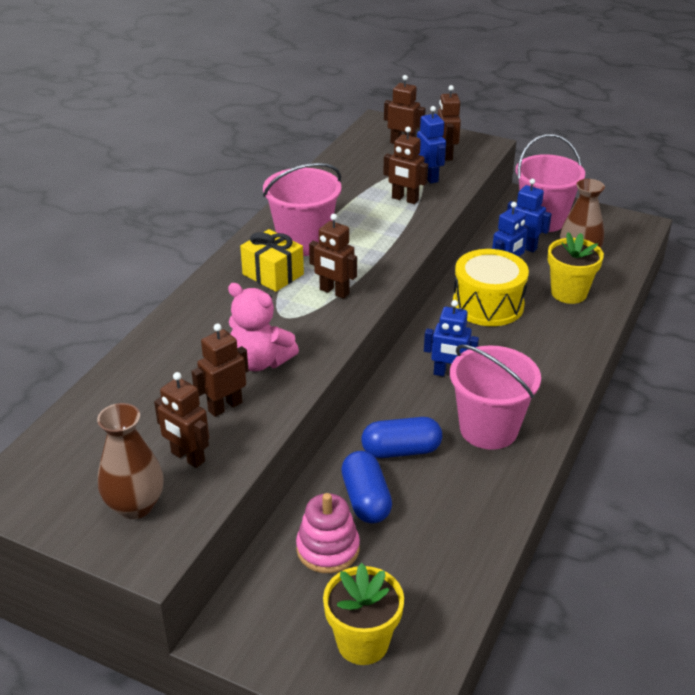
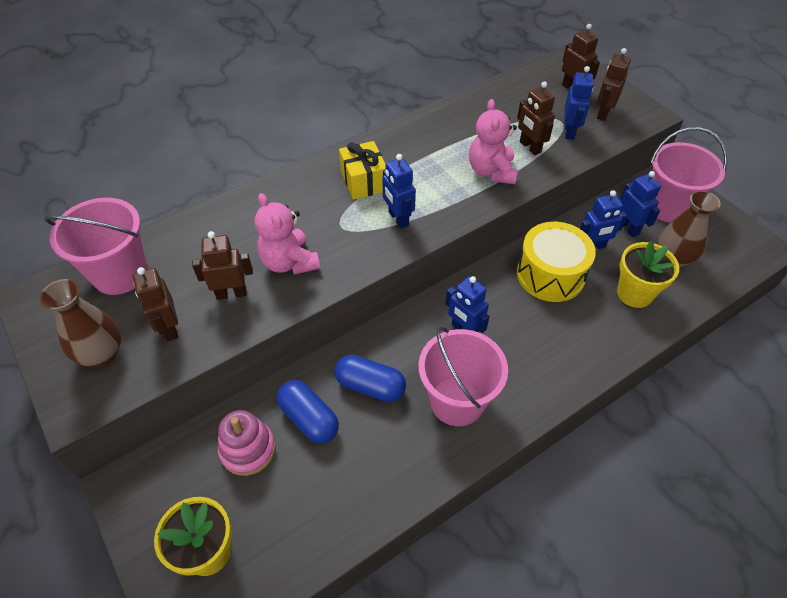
camera: 30 degrees right, 15 degrees up
pink bucket [263,163,341,256] -> pink bucket moved to [45,198,147,295]
brown robot [309,214,357,299] -> blue robot [382,154,416,229]
blue capsule [341,451,392,523] -> blue capsule turned 60 degrees counterclockwise [277,380,339,444]
none -> pink teddy bear [469,99,518,184]

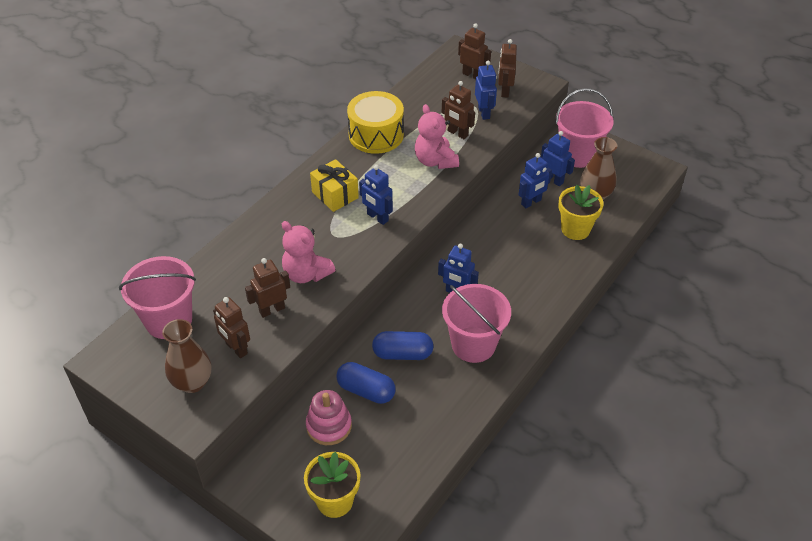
camera: 20 degrees left, 5 degrees down
yellow drum [517,222,596,302] -> yellow drum moved to [347,91,404,154]

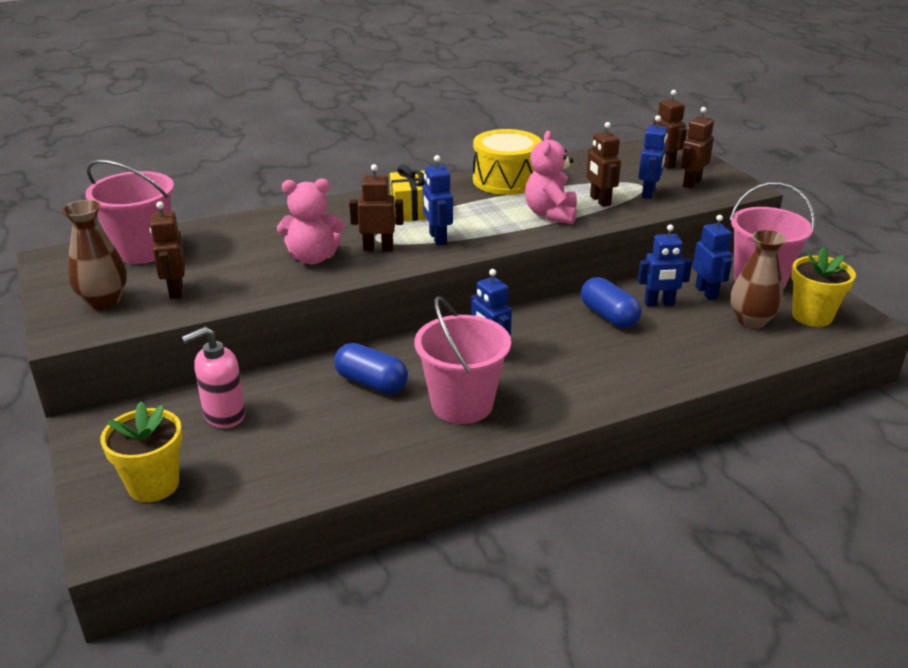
camera: 30 degrees right, 15 degrees down
brown robot [245,258,290,318] -> brown robot moved to [349,164,404,251]
pink teddy bear [282,221,335,283] -> pink teddy bear turned 75 degrees counterclockwise [277,178,345,264]
pink stacking toy [306,390,352,445] -> pink soap dispenser [182,327,246,428]
blue capsule [336,362,395,404] -> blue capsule moved to [581,277,641,328]
yellow flower pot [558,184,604,240] -> yellow flower pot moved to [791,246,856,327]

